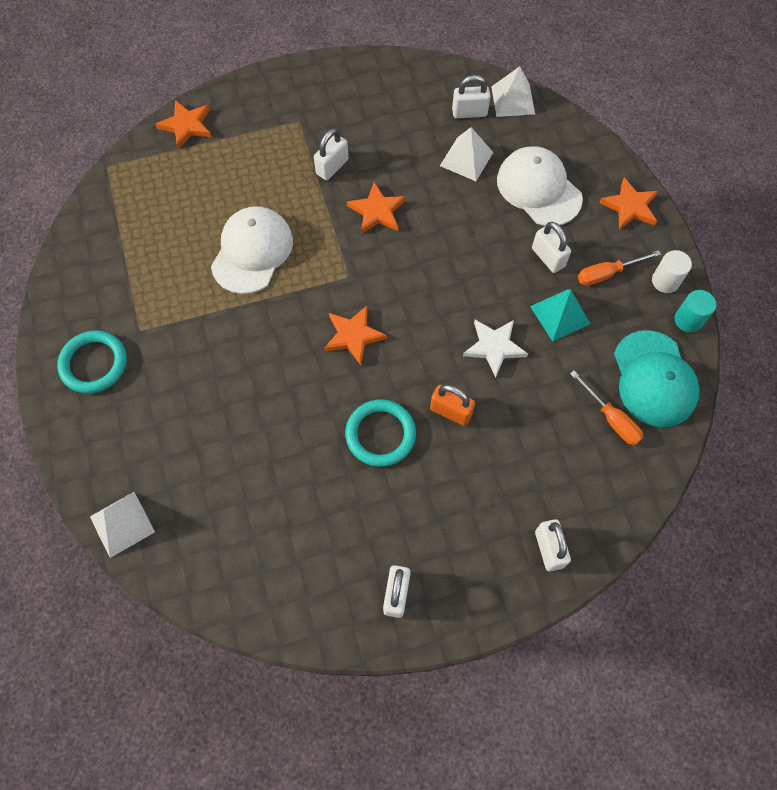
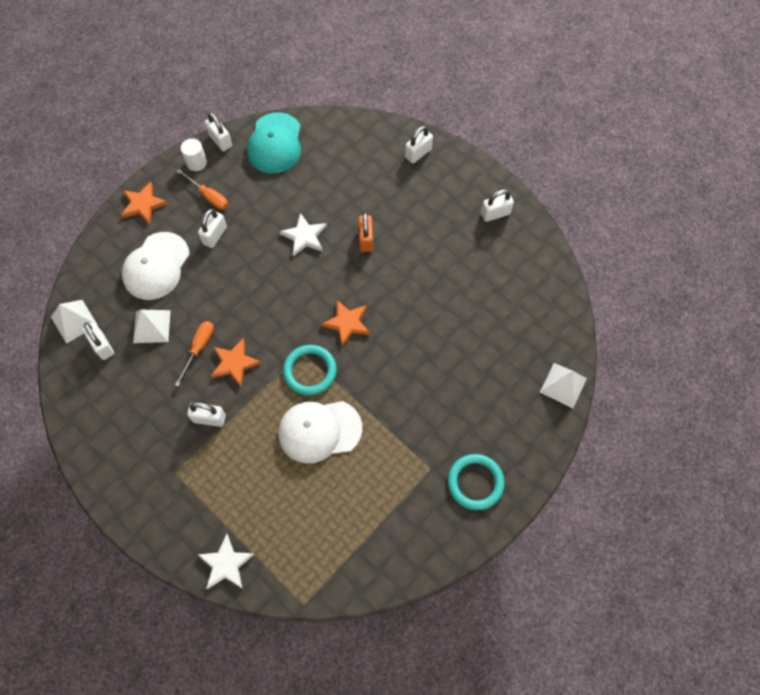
camera: 120 degrees left, 0 degrees up
orange star [155,100,211,149] -> white star [198,534,254,589]
turquoise ring [345,399,416,467] -> turquoise ring moved to [283,345,337,396]
turquoise pyramid [530,289,590,342] -> none
orange screwdriver [570,371,643,445] -> orange screwdriver moved to [175,321,214,387]
turquoise cap [614,330,700,427] -> turquoise cap turned 135 degrees clockwise [247,112,301,173]
turquoise cylinder [675,290,716,333] -> white padlock [205,112,232,151]

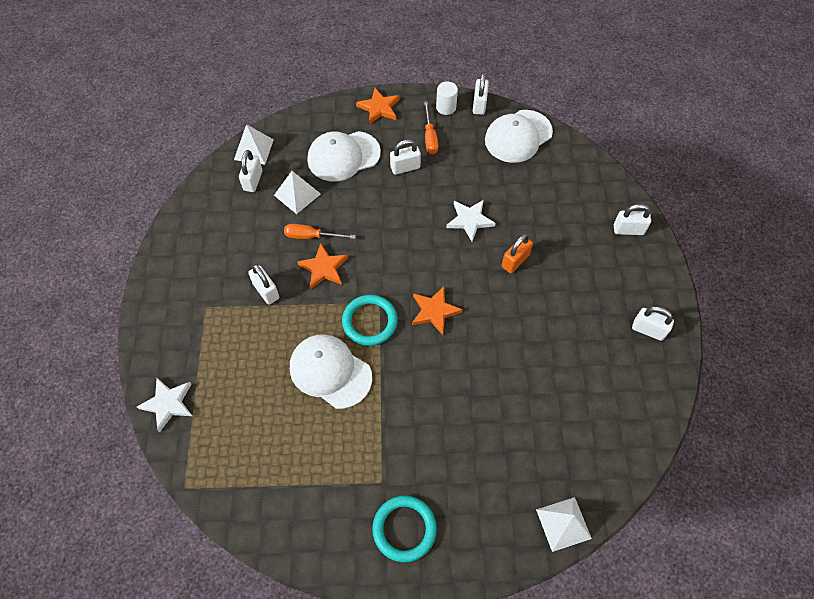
camera: 45 degrees right, 5 degrees down
orange screwdriver [175,321,214,387] -> orange screwdriver turned 150 degrees counterclockwise [284,224,356,239]
turquoise cap [247,112,301,173] -> white cap [485,110,553,163]

